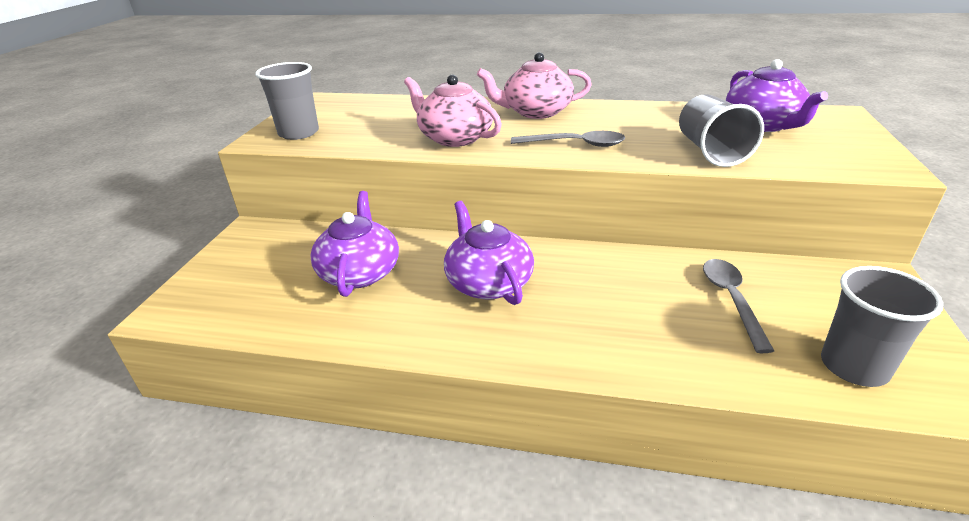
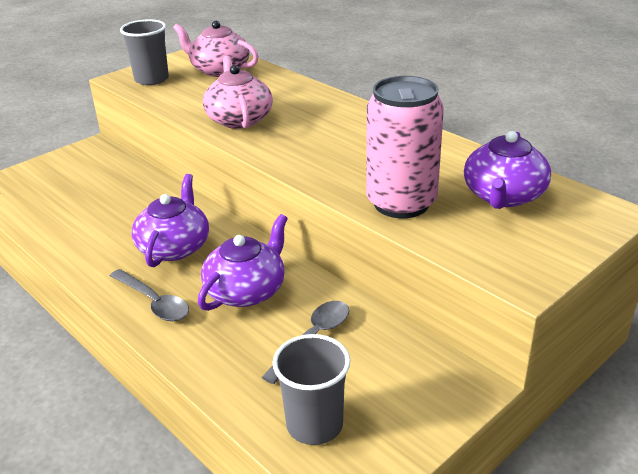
camera: 35 degrees right, 0 degrees up
purple teapot [310,191,399,297] -> purple teapot moved to [198,214,288,311]
pink teapot [477,52,592,119] -> pink teapot moved to [173,21,259,77]
grey spoon [511,131,625,147] -> grey spoon moved to [110,269,189,321]
grey cup [679,94,764,167] -> pink can [366,76,444,218]

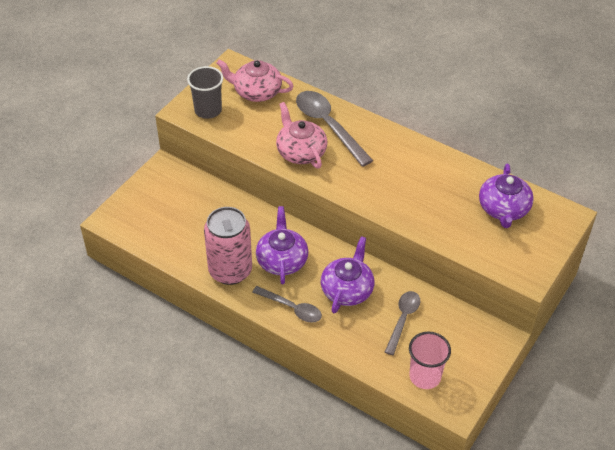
camera: 15 degrees left, 15 degrees up
grey cup [273,334,350,445] -> pink cup [409,332,451,389]
pink can [366,76,444,218] -> pink can moved to [204,207,252,285]
none -> grey spoon [296,91,373,167]

